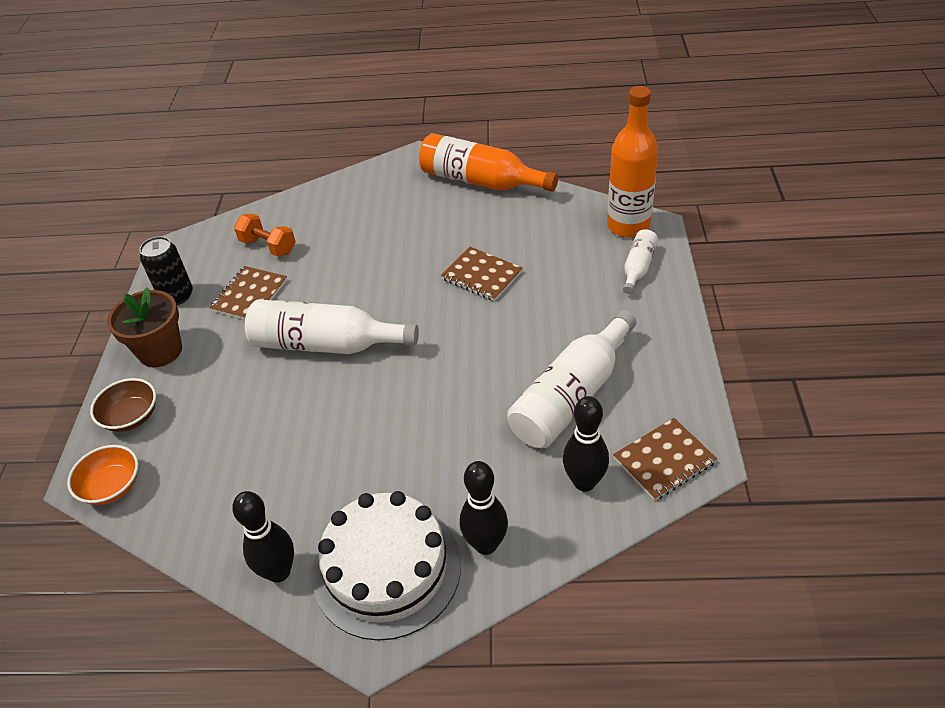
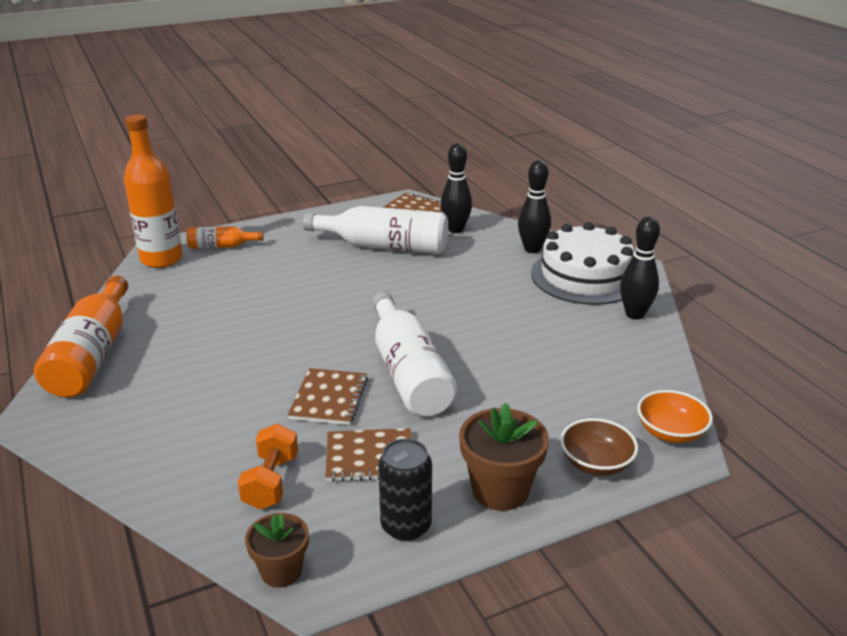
camera: 120 degrees left, 15 degrees down
brown notebook [441,247,523,301] -> brown notebook moved to [288,368,368,425]
white bottle [623,229,658,294] -> orange bottle [187,226,263,249]
none -> brown flower pot [245,513,309,588]

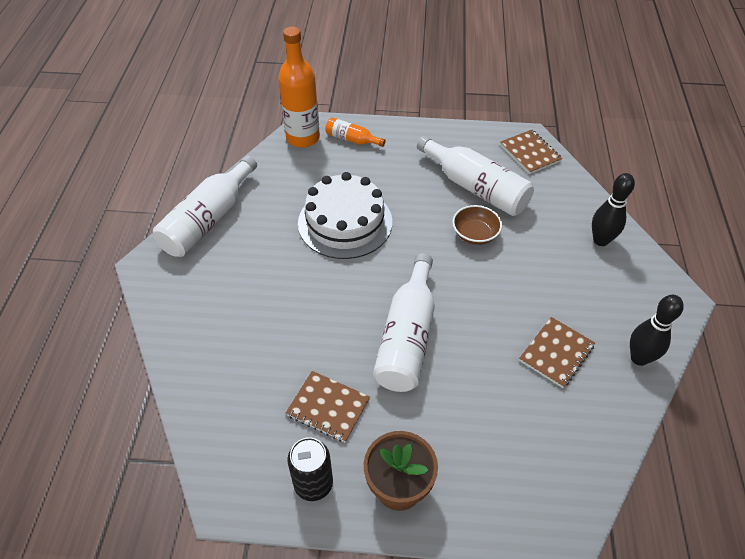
camera: 30 degrees right, 20 degrees up
orange bottle [34,275,128,398] -> white bottle [153,155,257,257]
orange dumbbell [238,424,298,510] -> none
brown flower pot [245,513,309,588] -> none
brown notebook [288,368,368,425] -> brown notebook moved to [519,317,595,388]
black bowling pin [441,143,472,233] -> none
white cake [531,222,634,305] -> white cake moved to [298,172,392,259]
brown bowl [560,418,638,476] -> brown bowl moved to [452,205,502,245]
orange bowl [637,390,713,443] -> none

